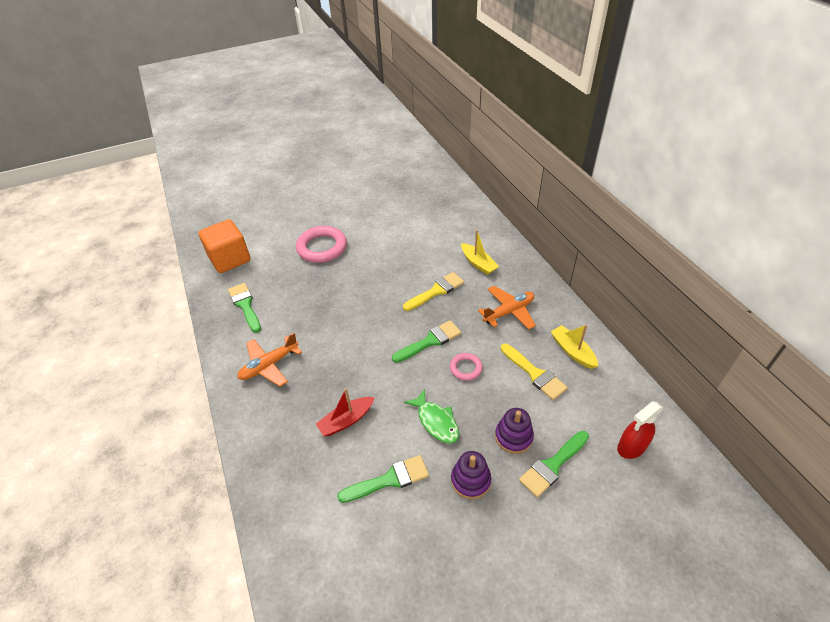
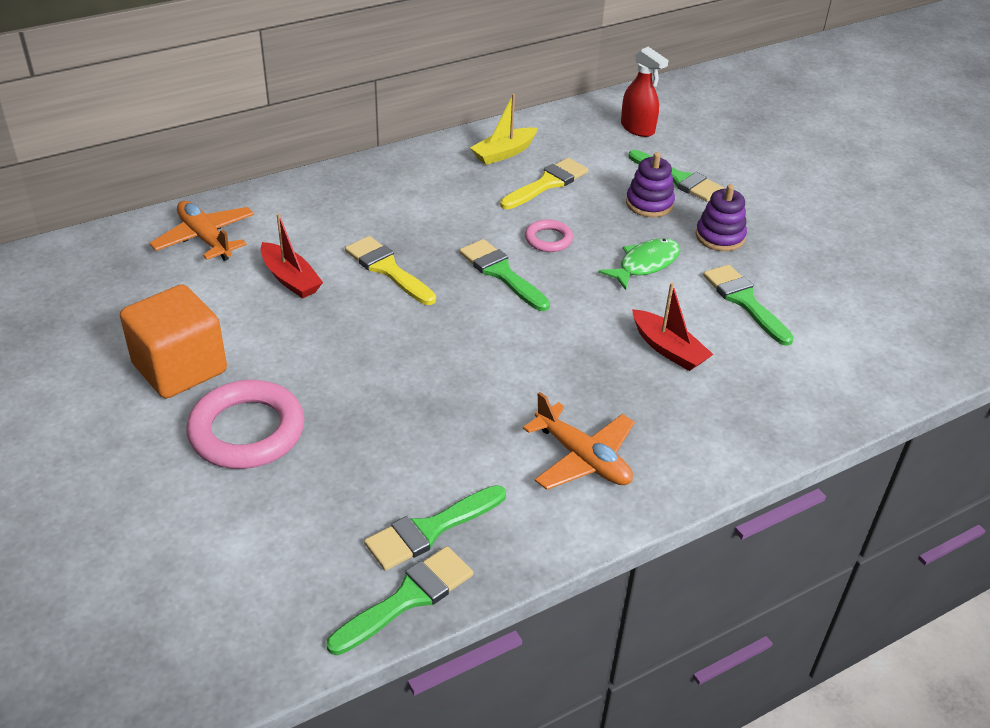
camera: 100 degrees left, 5 degrees down
orange cube [199,219,250,273] -> orange cube moved to [120,284,227,398]
yellow boat [461,230,499,275] -> none
orange plane [478,286,536,329] -> orange plane moved to [150,201,254,261]
none -> red boat [261,213,323,299]
none -> green brush [326,546,473,655]

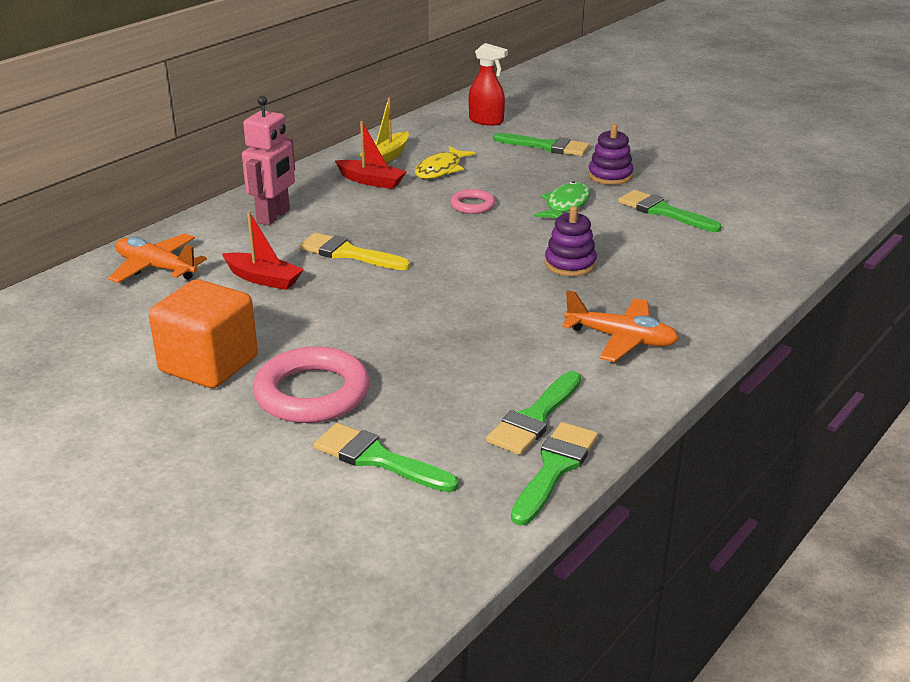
camera: 20 degrees left, 10 degrees down
green brush [459,239,550,311] -> green brush moved to [314,423,459,492]
yellow brush [500,158,588,209] -> yellow fish [415,146,475,179]
purple stacking toy [626,152,675,217] -> purple stacking toy moved to [545,206,597,276]
red boat [632,283,714,371] -> red boat moved to [335,121,407,189]
none -> pink robot [242,96,295,225]

